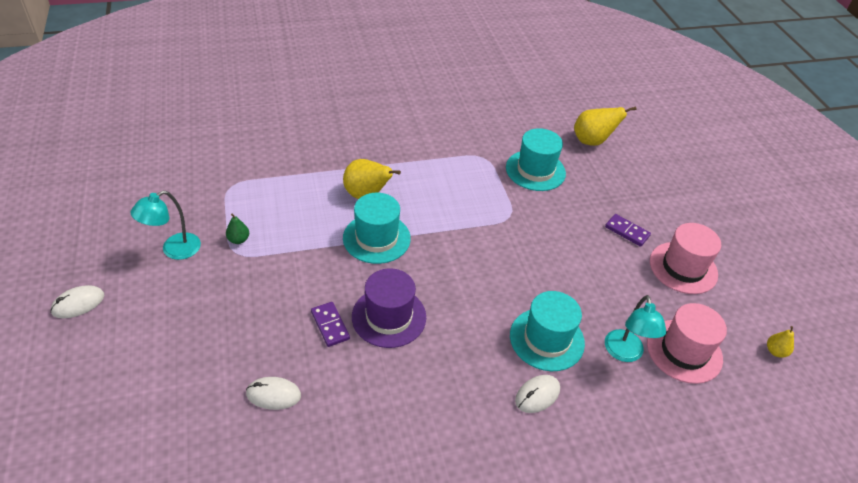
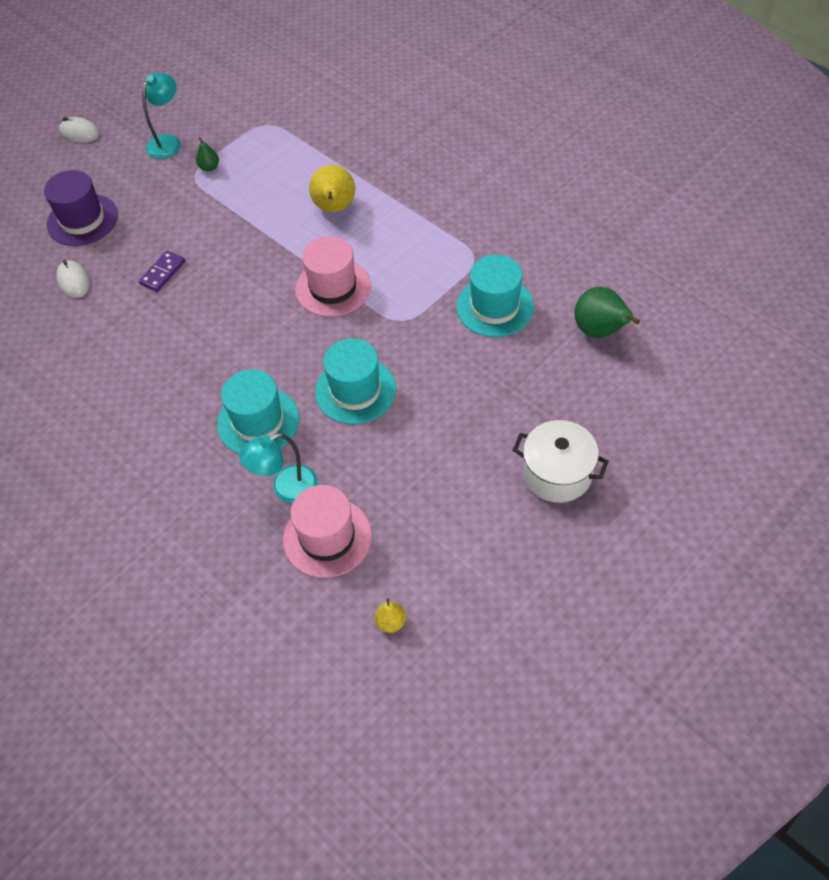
camera: 65 degrees right, 10 degrees up
turquoise lamp [130,191,201,260] -> turquoise lamp turned 105 degrees clockwise [142,72,181,159]
turquoise hat [343,193,411,264] -> turquoise hat moved to [315,338,396,424]
purple hat [352,268,426,348] -> purple hat moved to [44,170,118,246]
white mouse [515,375,560,413] -> none
yellow pear [574,106,637,146] -> green pear [575,287,640,338]
purple domino [605,214,651,247] -> none
pink hat [650,223,721,294] -> pink hat moved to [295,236,371,317]
none -> white pot [513,420,609,503]

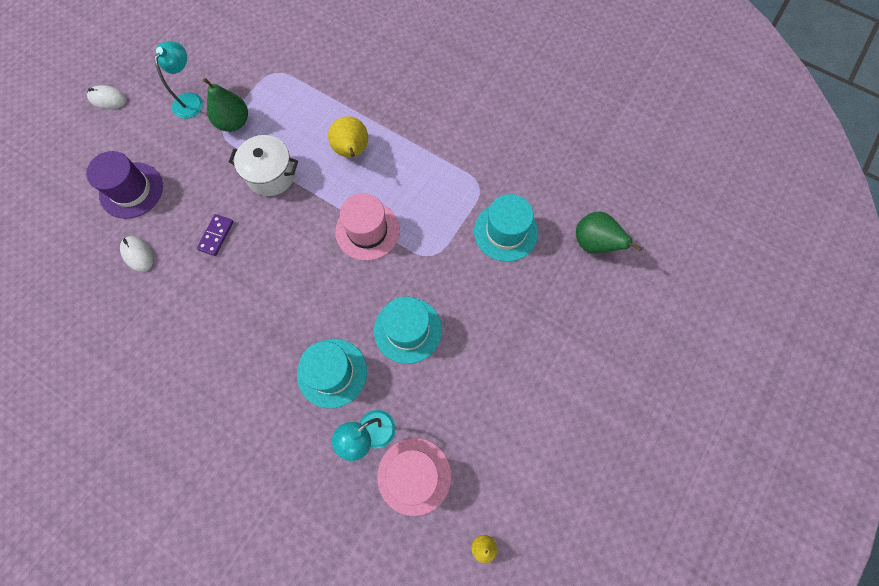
camera: 15 degrees left, 15 degrees up
green pear [196,137,219,171] -> green pear [203,78,248,132], size x1.93
white pot [513,420,609,503] -> white pot moved to [229,135,298,196]

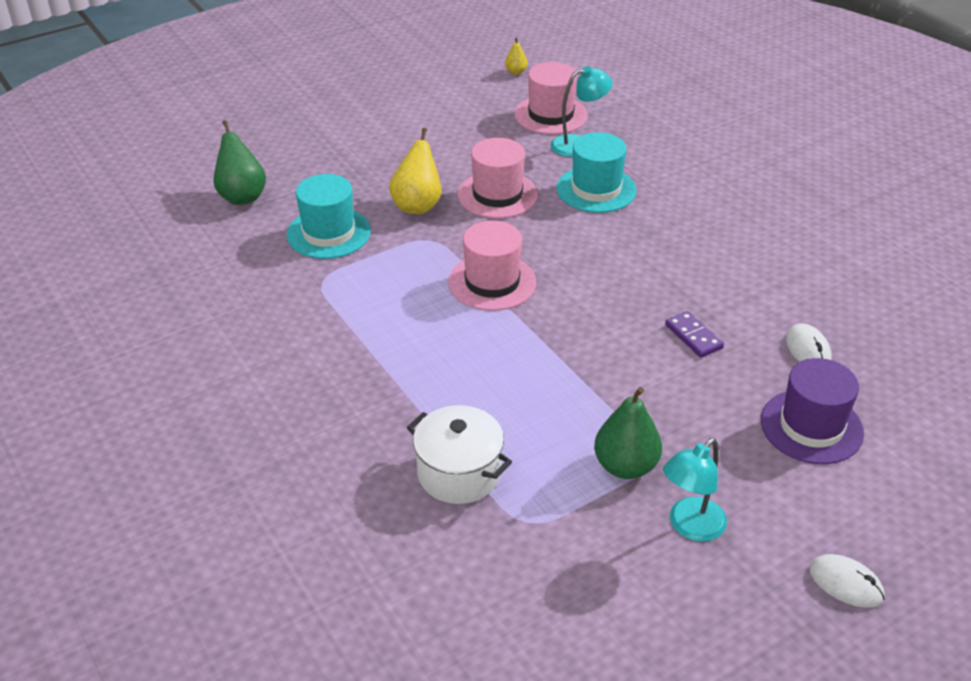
camera: 155 degrees left, 30 degrees down
purple domino [197,214,234,256] -> purple domino turned 75 degrees counterclockwise [665,311,724,358]
white pot [229,135,298,196] -> white pot moved to [407,405,512,504]
yellow pear [328,116,368,157] -> yellow pear moved to [389,128,441,214]
turquoise hat [374,297,442,364] -> pink hat [458,138,538,218]

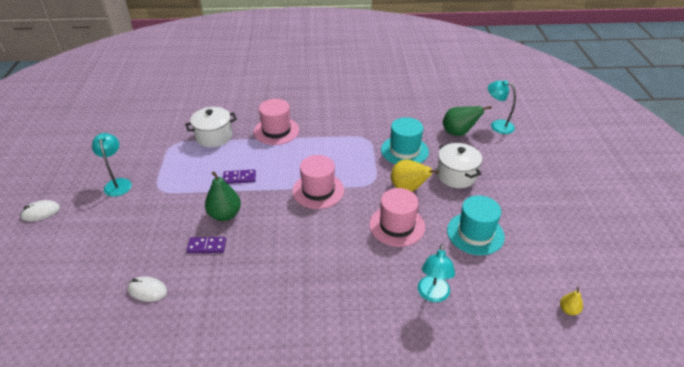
camera: 120 degrees right, 0 degrees up
pink hat [515,62,588,135] -> pink hat moved to [254,99,299,145]
turquoise hat [556,132,637,213] -> turquoise hat moved to [447,195,505,255]
green pear [594,387,662,479] -> green pear moved to [205,171,241,221]
purple hat [761,358,864,464] -> none
none -> purple domino [223,169,256,184]
none -> white pot [437,143,482,188]
none -> turquoise lamp [488,80,516,134]

